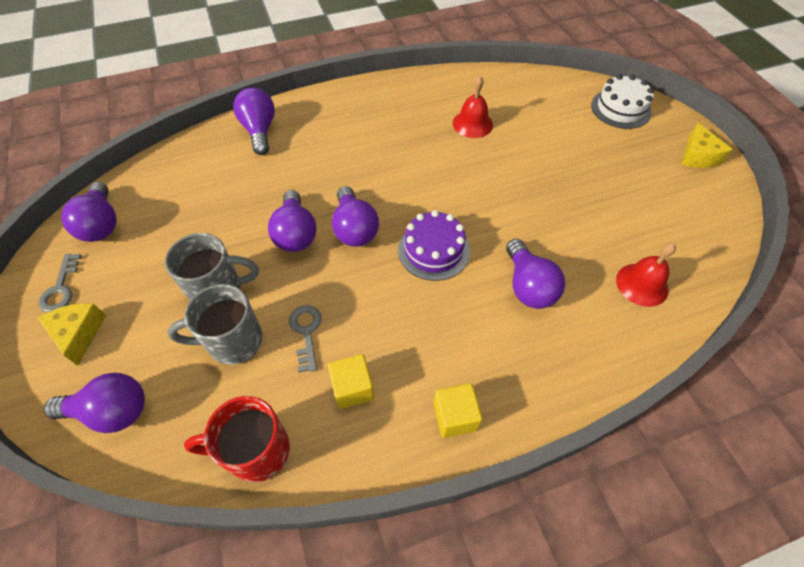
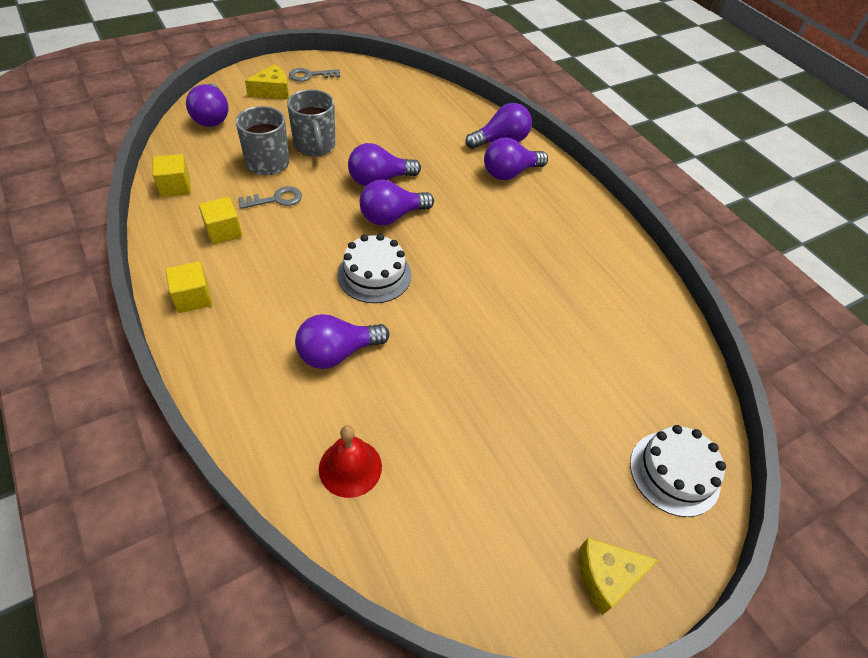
camera: 75 degrees right, 5 degrees down
purple light bulb [61,182,117,242] -> purple light bulb moved to [484,138,548,180]
red mug [184,396,290,482] -> yellow cube [153,154,191,197]
purple cake [398,210,470,281] -> white cake [337,234,411,303]
red bell [453,76,493,138] -> none

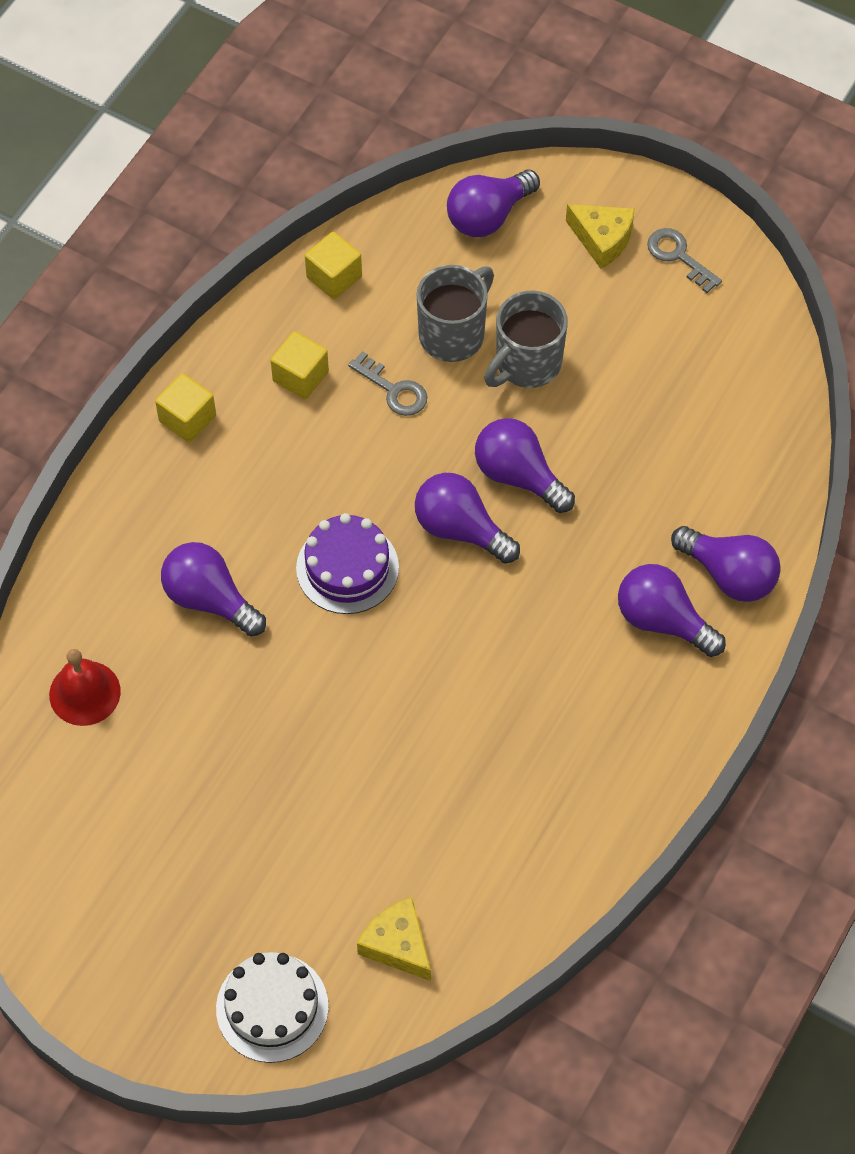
camera: 65 degrees right, 10 degrees up
white cake [337,234,411,303] -> purple cake [296,513,399,614]
yellow cheese [579,538,659,615] -> yellow cheese moved to [357,898,431,981]

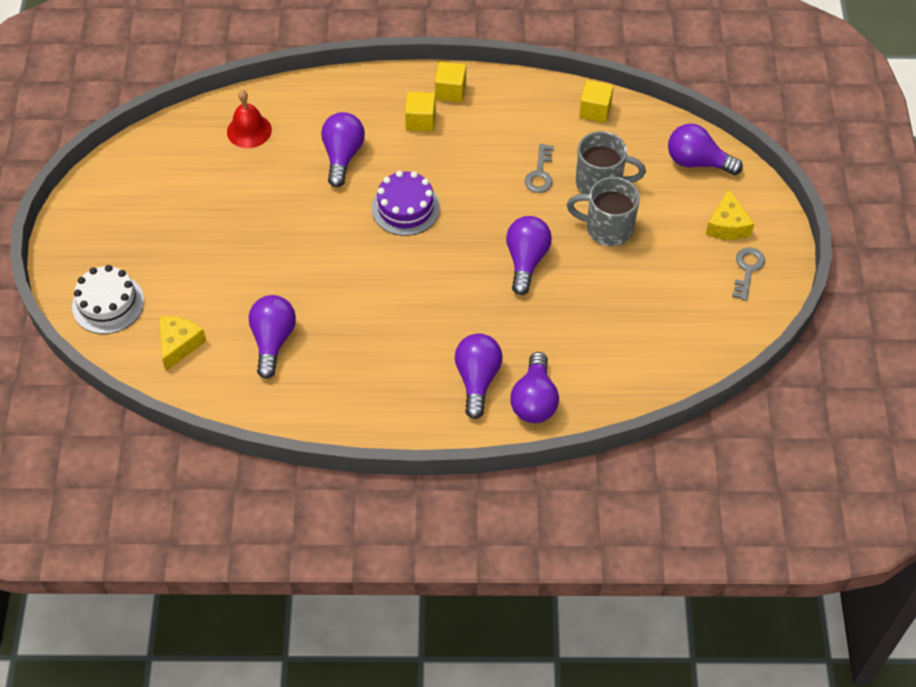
camera: 60 degrees right, 5 degrees down
yellow cube [271,331,329,399] -> yellow cube moved to [405,92,436,132]
purple light bulb [415,473,520,564] -> purple light bulb moved to [248,295,296,379]

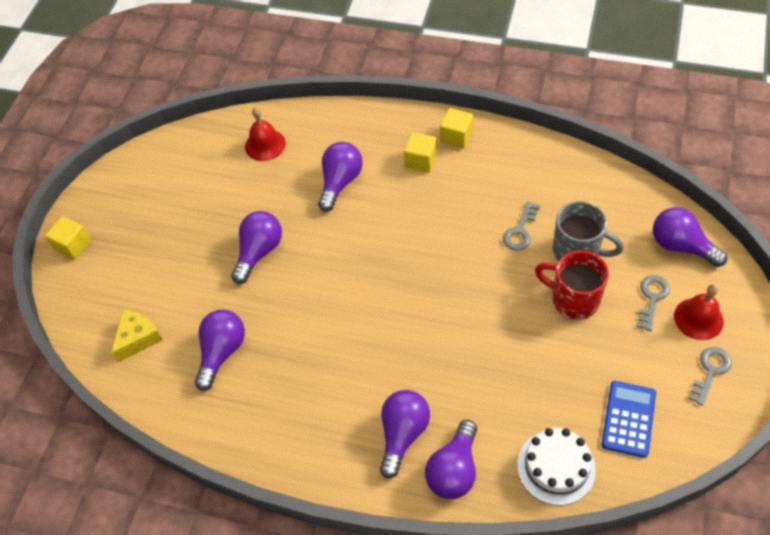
camera: 20 degrees right, 0 degrees up
white cake [72,265,144,334] -> white cake moved to [517,428,596,506]
purple cake [372,170,440,236] -> none
purple light bulb [506,216,552,295] -> purple light bulb moved to [231,211,282,284]
grey mug [567,177,640,246] -> red mug [535,250,609,319]
yellow cube [579,80,614,123] -> yellow cube moved to [45,216,91,260]
yellow cheese [706,189,754,240] -> red bell [674,284,724,340]
none -> blue calculator [602,381,656,458]
none -> grey key [636,275,670,331]

